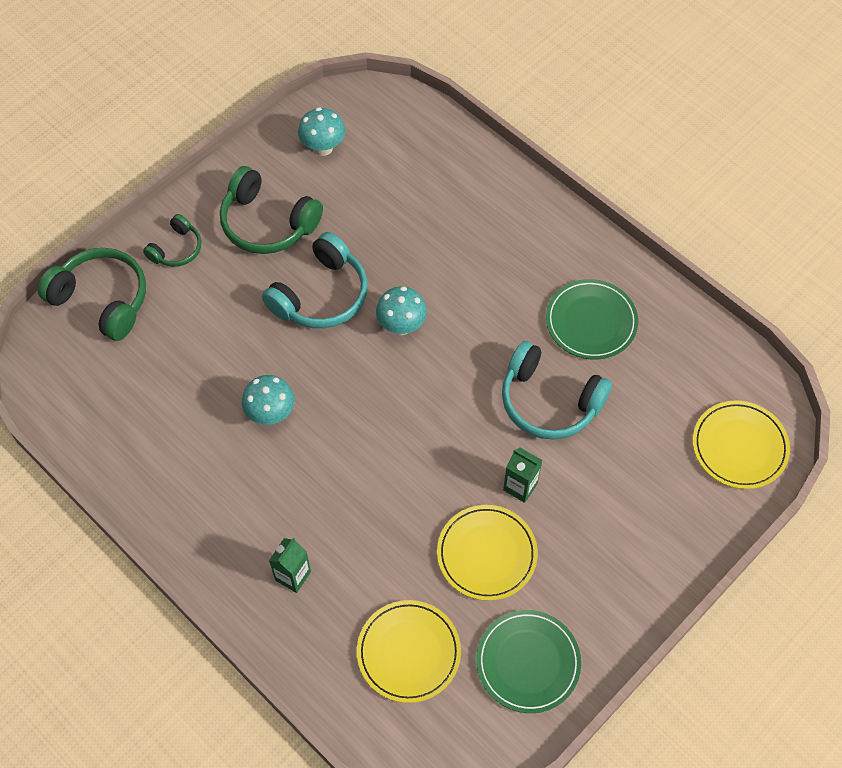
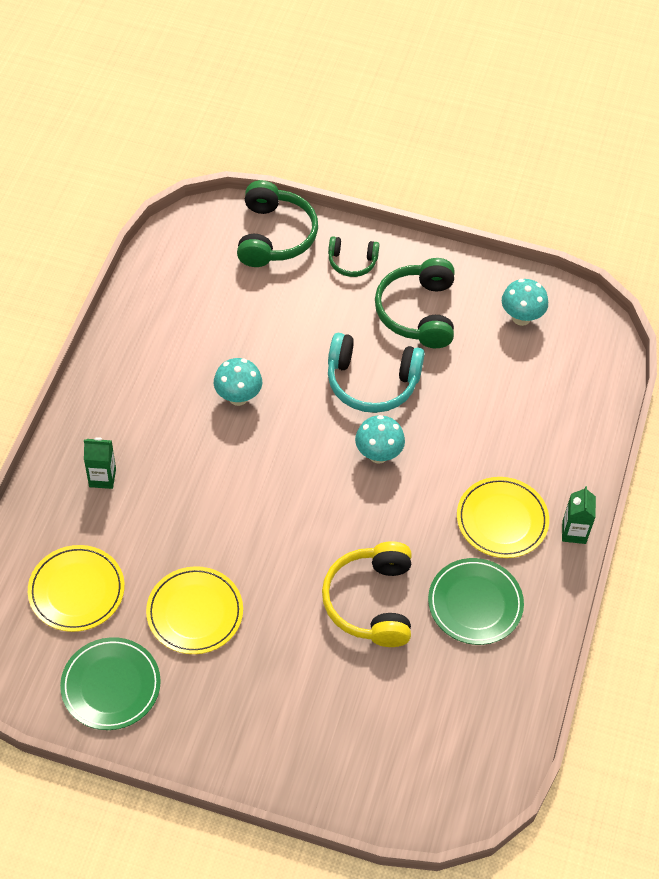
camera: 60 degrees right, 5 degrees down
turquoise headphones [502,341,612,440] -> yellow headphones [322,541,412,647]
green carton [503,447,543,503] -> green carton moved to [562,486,596,544]
yellow plate [693,400,790,489] -> yellow plate moved to [457,477,549,558]

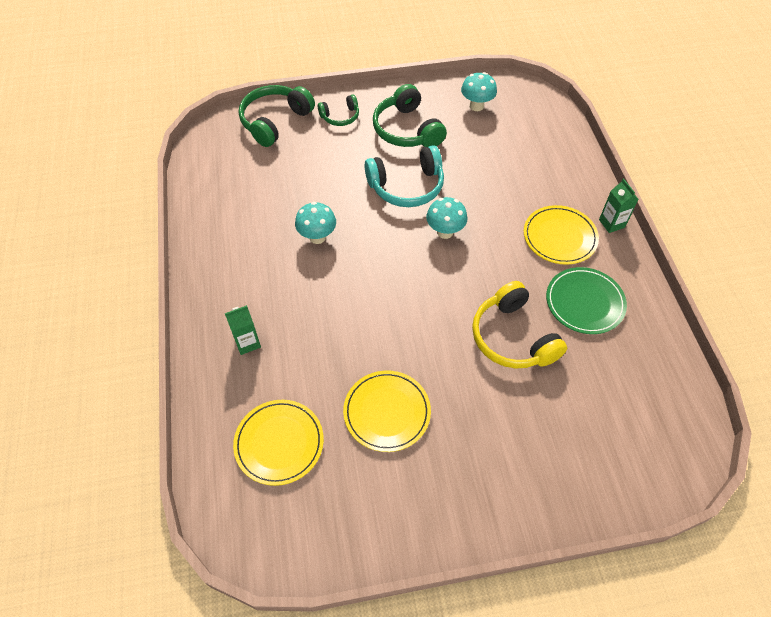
camera: 25 degrees left, 0 degrees up
green plate [60,637,161,730] -> none
green headphones [237,180,318,267] -> green headphones turned 120 degrees counterclockwise [239,85,315,147]

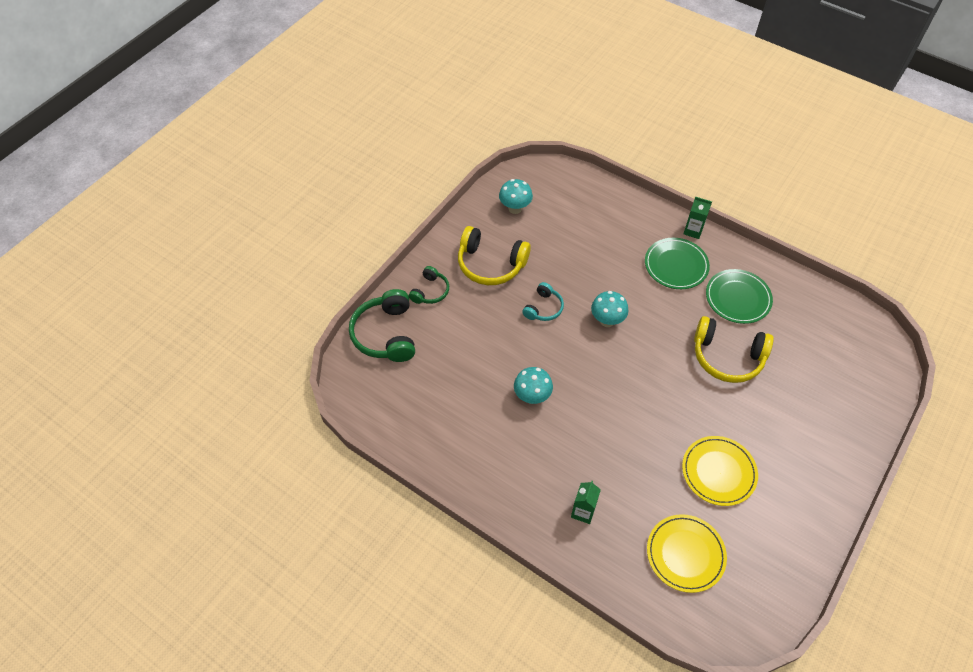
camera: 45 degrees left, 0 degrees up
turquoise headphones [365,145,444,207] -> turquoise headphones [522,282,564,321], size x0.56
green headphones [373,84,447,147] -> yellow headphones [458,226,531,285]
yellow plate [524,205,599,265] -> green plate [645,238,710,289]

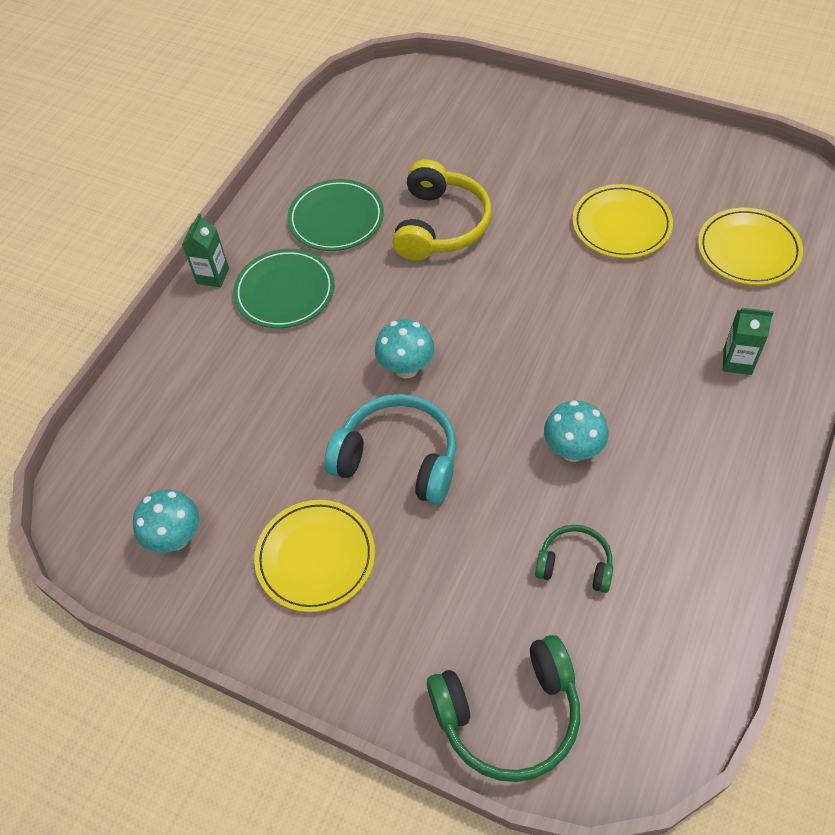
camera: 95 degrees left, 0 degrees up
green headphones [409,266,449,304] -> green headphones moved to [535,525,613,593]
yellow headphones [458,226,531,285] -> yellow plate [254,500,375,612]
turquoise headphones [522,282,564,321] -> turquoise headphones [324,394,456,505], size x1.77

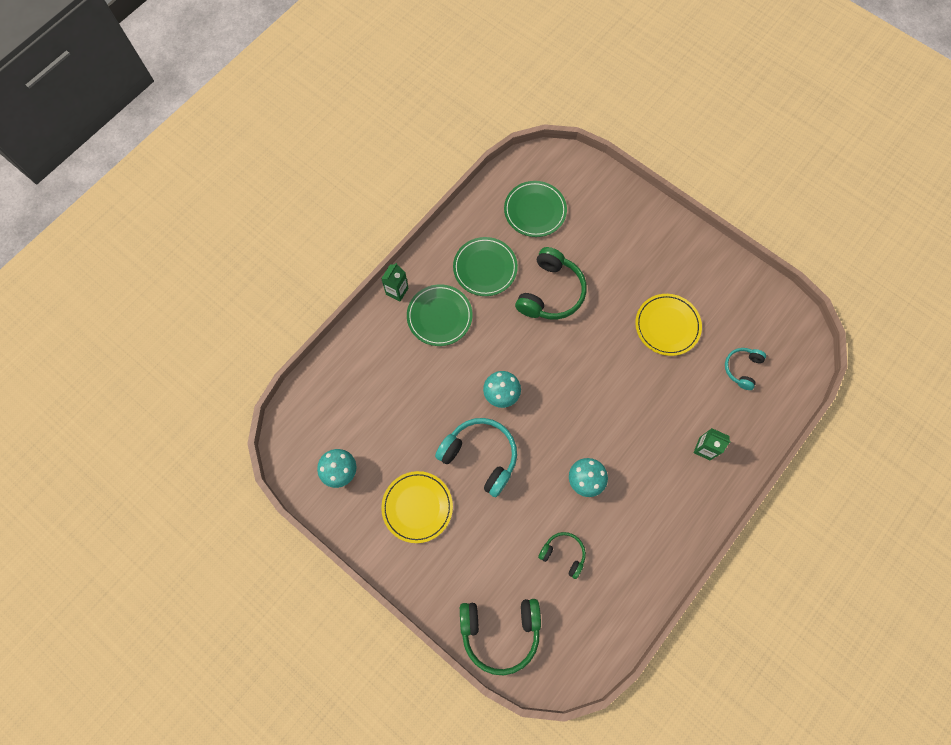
camera: 10 degrees right, 15 degrees up
yellow headphones [392,159,491,261] -> green headphones [515,247,587,320]
yellow plate [698,208,803,285] -> turquoise headphones [725,348,766,390]
none -> green plate [504,181,567,237]

